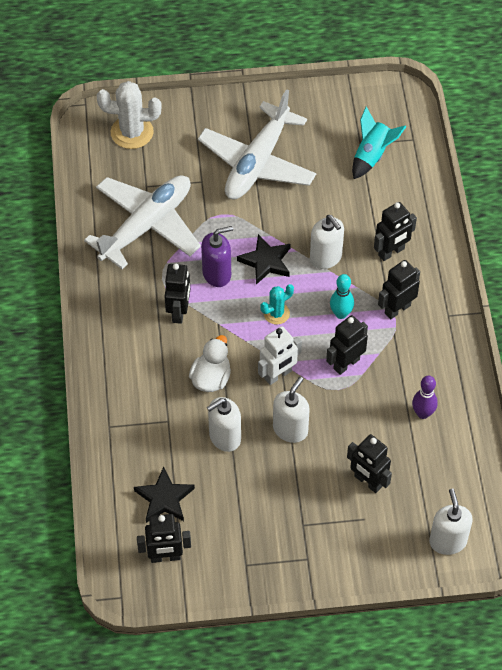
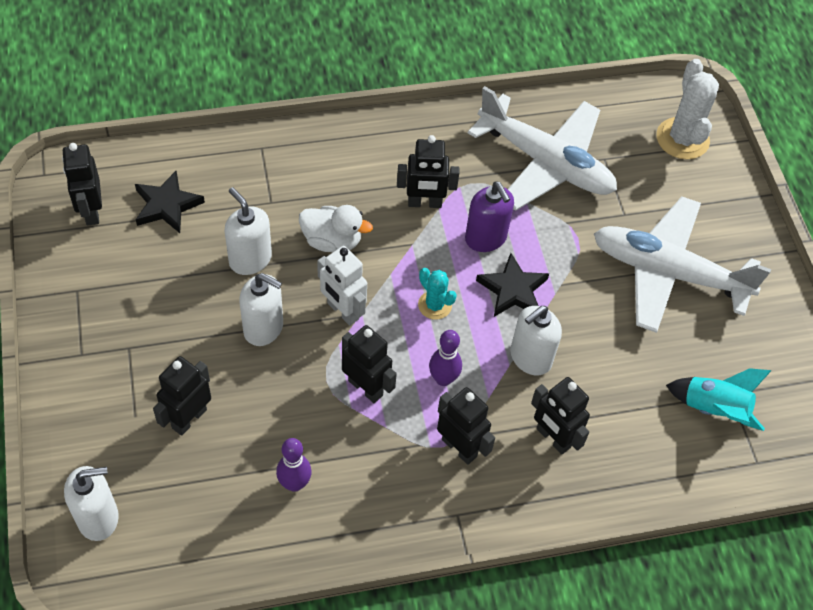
camera: 80 degrees right, 0 degrees up
turquoise bowling pin [330,274,354,319] -> purple bowling pin [429,330,462,386]

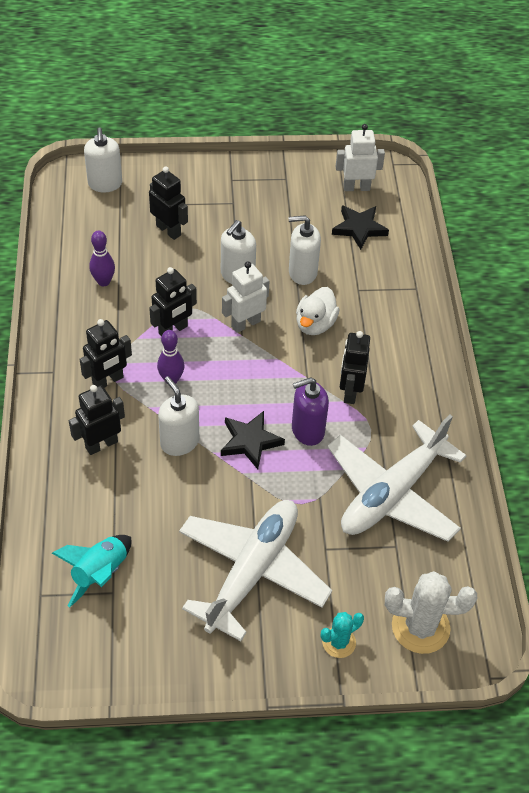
camera: 100 degrees right, 5 degrees down
black robot [62,143,102,225] -> white robot [336,124,385,191]
white soap dispenser [224,187,272,275] -> white soap dispenser turned 150 degrees counterclockwise [288,215,321,285]
turquoise cactus [418,268,457,320] -> turquoise cactus moved to [321,612,364,658]

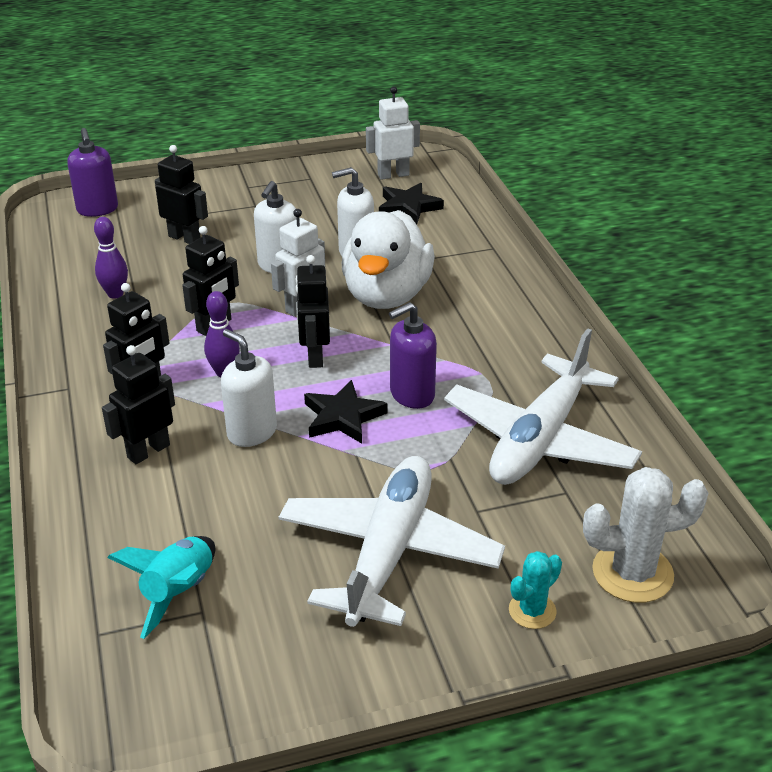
camera: 10 degrees left, 15 degrees down
white soap dispenser [84,127,122,192] -> purple soap dispenser [67,128,118,217]
white duck [296,287,340,335] -> white duck [342,210,435,309], size x1.79
black robot [340,331,370,404] -> black robot moved to [296,255,330,368]

